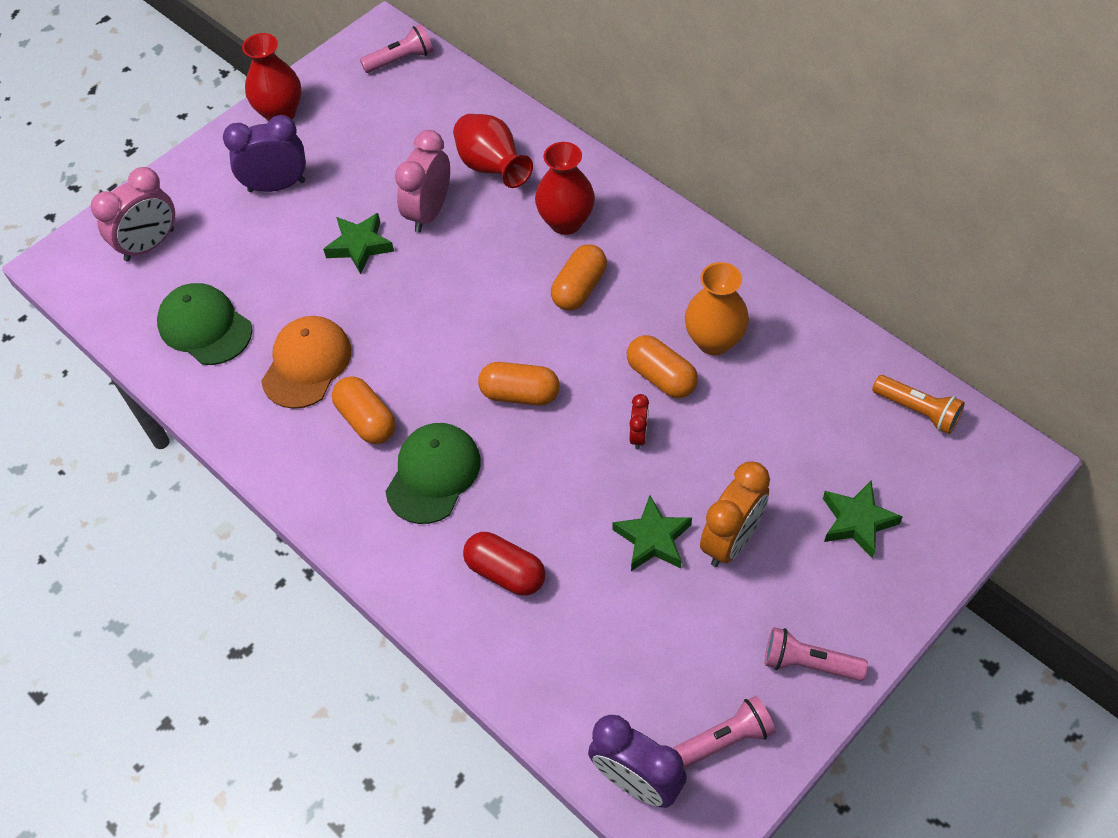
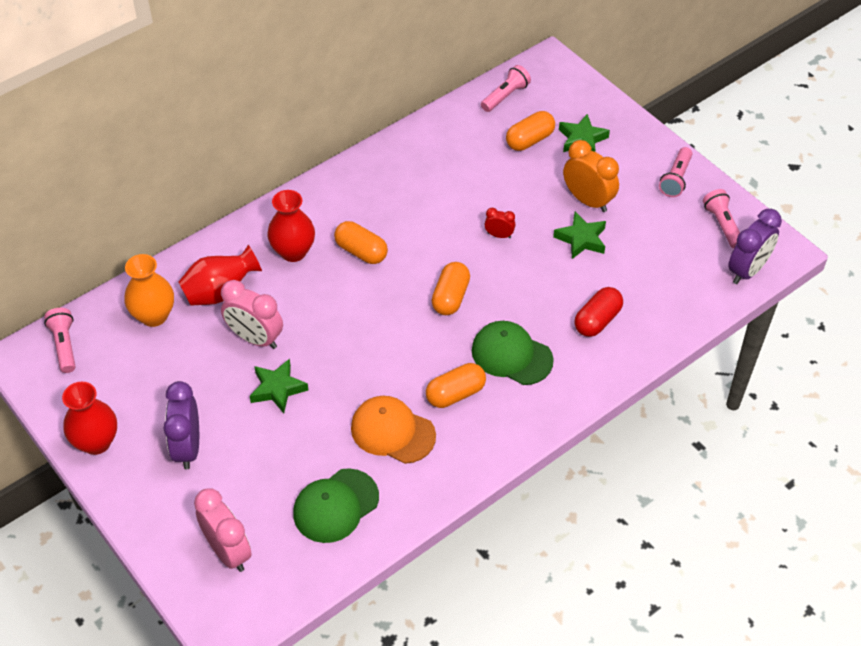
camera: 85 degrees left, 5 degrees down
orange capsule [627,335,698,398] -> orange capsule moved to [506,111,555,151]
orange vase [685,262,749,355] -> orange vase moved to [125,254,174,327]
orange flashlight [872,375,965,434] -> pink flashlight [481,65,531,112]

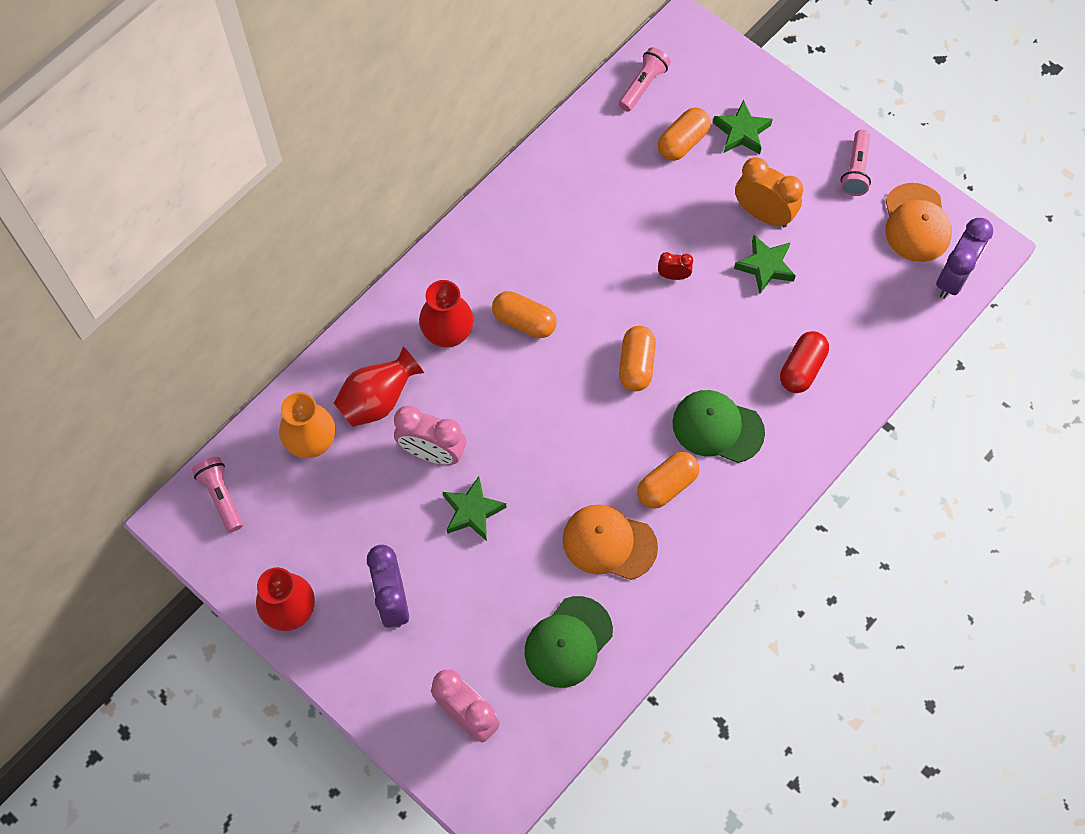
camera: 10 degrees left, 15 degrees up
pink flashlight [703,189,740,249] -> orange cap [885,183,952,262]

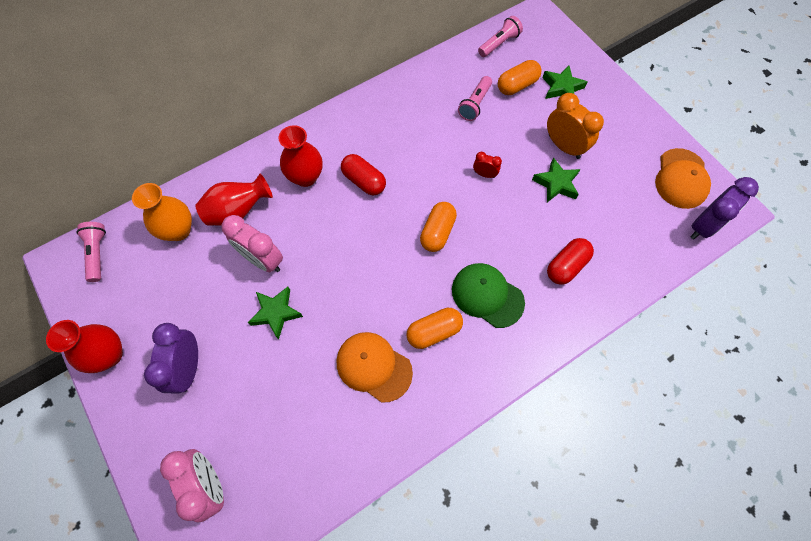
camera: 15 degrees right, 0 degrees up
orange capsule [492,291,557,338] -> red capsule [341,154,386,196]
green cap [525,596,613,688] -> none
pink flashlight [840,130,871,196] -> pink flashlight moved to [458,76,492,121]

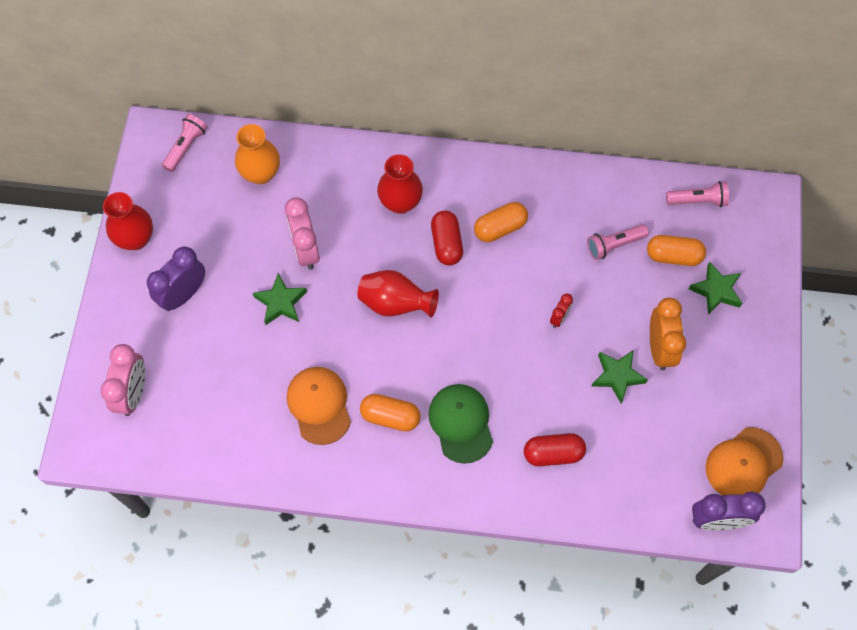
camera: 40 degrees right, 0 degrees up
red vase [196,173,273,226] -> red vase moved to [358,270,439,318]
orange capsule [420,202,457,252] -> orange capsule moved to [474,202,528,242]
red clock [473,152,502,178] -> red clock turned 60 degrees clockwise [550,293,573,328]

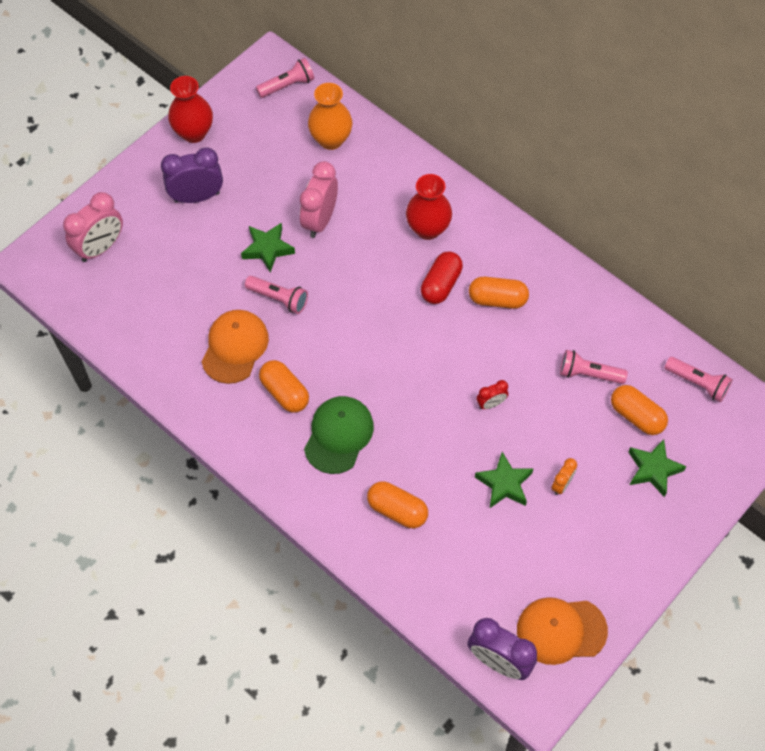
camera: 35 degrees right, 5 degrees down
red vase [358,270,439,318] -> none
red capsule [524,433,586,466] -> orange capsule [367,482,428,528]
orange clock [650,298,686,370] -> orange clock [551,458,577,495], size x0.51
none -> pink flashlight [245,276,308,314]

